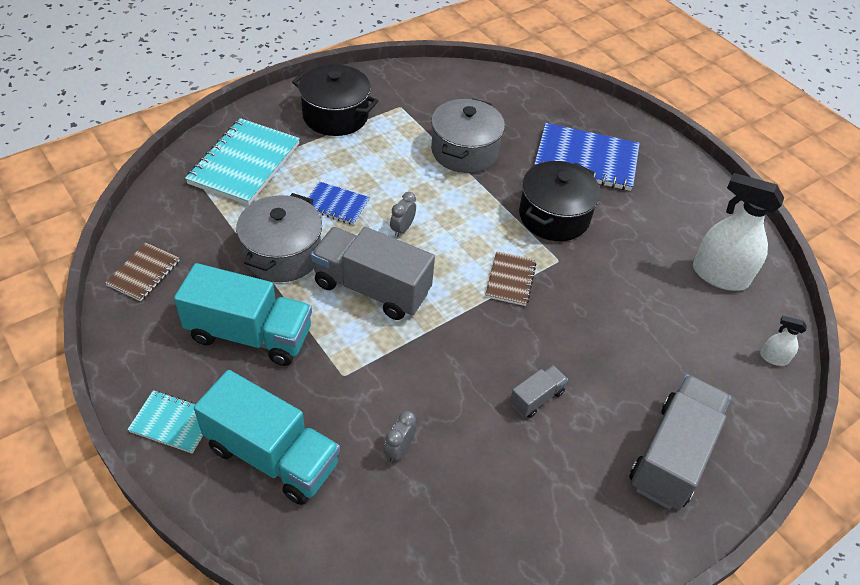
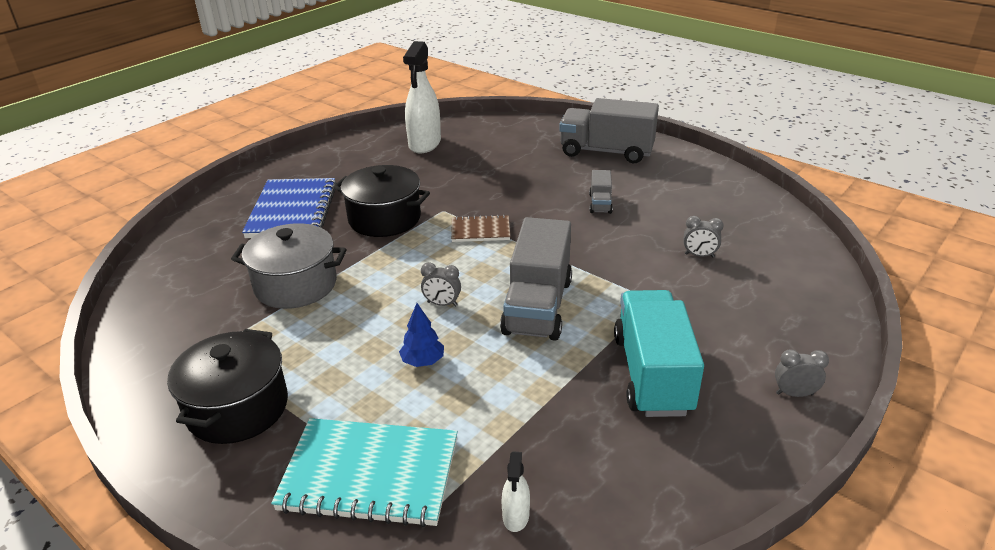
camera: 100 degrees left, 15 degrees down
brown notebook [105,243,180,301] -> none
turquoise notebook [127,390,203,454] -> grey clock [775,349,829,397]
turquoise truck [194,370,340,505] -> none
grey pot [236,193,322,282] -> none
blue notebook [308,181,370,225] -> blue tree [399,303,444,367]
grey truck [510,365,568,418] -> grey truck turned 120 degrees counterclockwise [589,170,613,214]
white spray bottle [760,316,807,366] -> white spray bottle moved to [502,451,530,532]

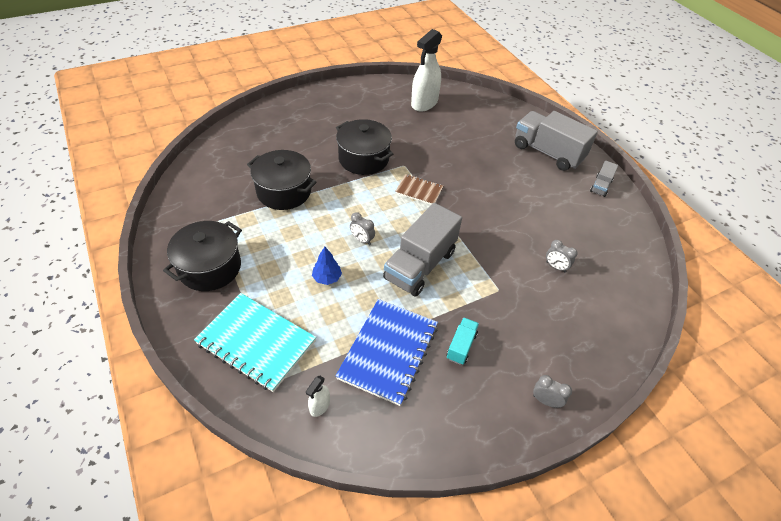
camera: 20 degrees right, 15 degrees up
grey pot [231,223,347,309] -> black pot [247,150,317,210]
blue notebook [242,178,336,238] -> blue notebook moved to [336,299,438,406]
grey truck [589,170,613,214] -> grey truck moved to [590,160,618,197]
turquoise truck [614,290,704,417] -> turquoise truck [446,317,479,365], size x0.47

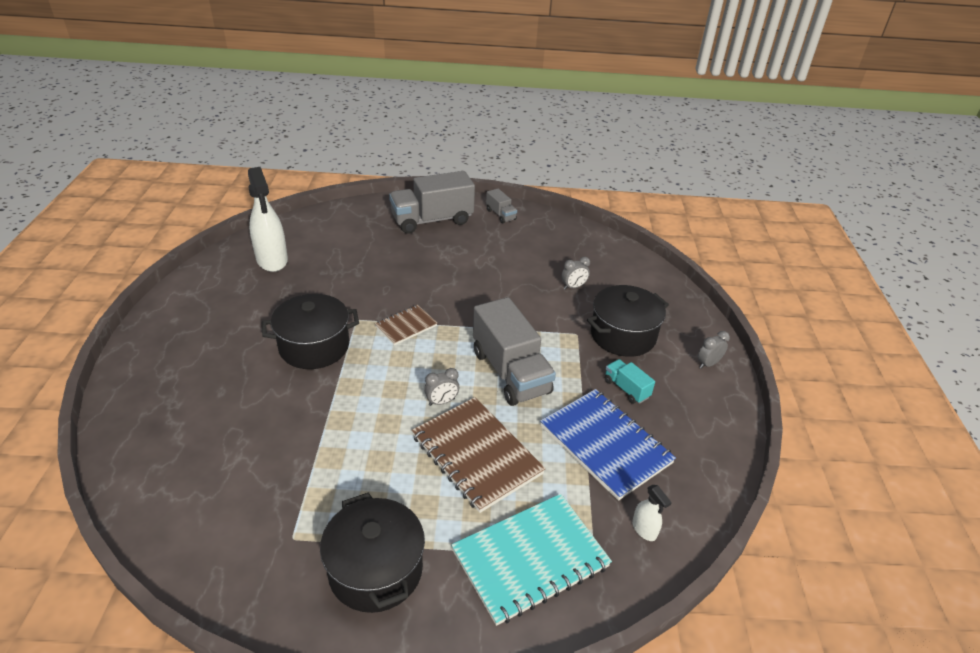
camera: 60 degrees left, 10 degrees down
black pot [247,150,317,210] -> black pot moved to [587,285,669,357]
blue tree [312,247,342,285] -> brown notebook [412,397,546,513]

